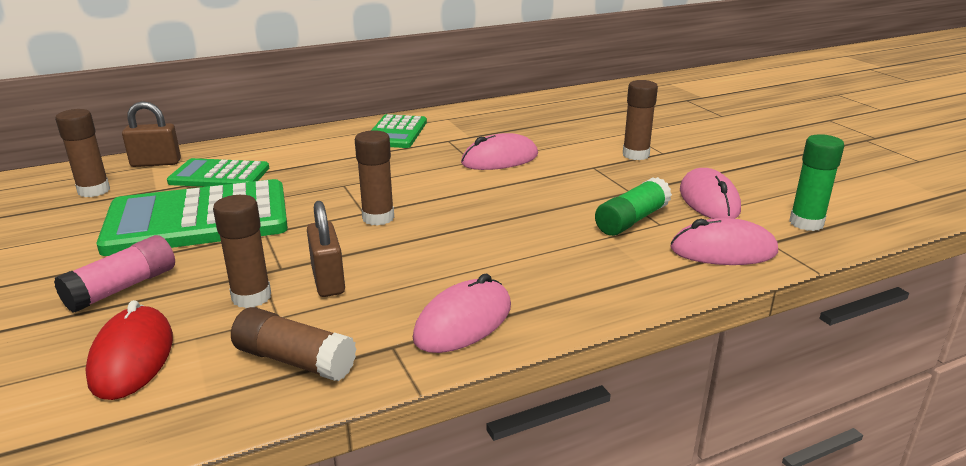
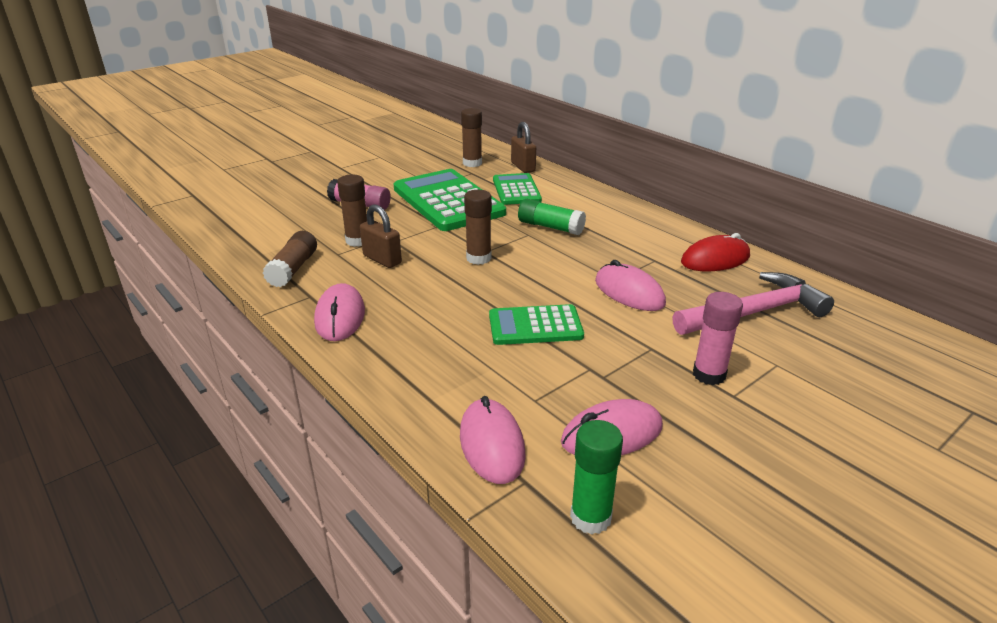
camera: 75 degrees right, 5 degrees up
red mouse [85,300,173,400] -> red mouse moved to [681,233,750,271]
brown padlock [307,201,345,297] -> brown padlock turned 75 degrees clockwise [360,204,402,268]
green calculator [372,114,427,148] -> green calculator moved to [489,304,584,345]
pink mouse [413,274,511,353] -> pink mouse turned 60 degrees clockwise [314,283,365,341]
green glue stick [595,177,672,236] -> green glue stick moved to [518,199,586,235]
brown glue stick [623,80,658,160] -> pink glue stick [693,292,743,385]
none -> pink hammer [672,272,834,335]

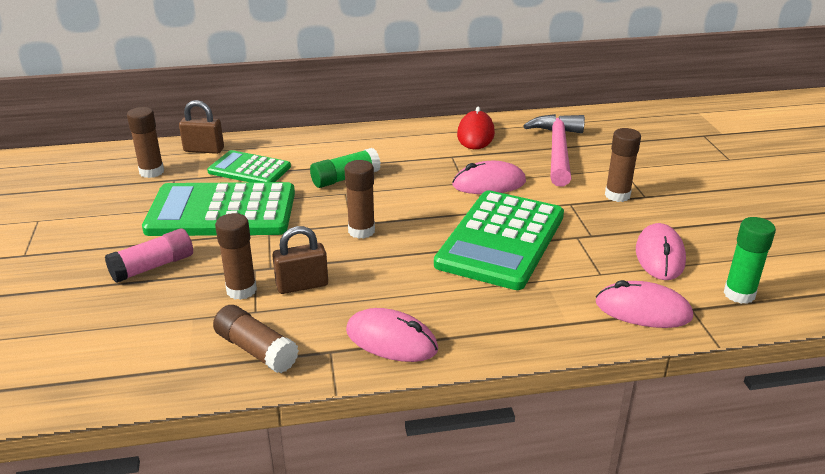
camera: 60 degrees left, 0 degrees up
green calculator [489,304,584,345] -> green calculator [434,190,564,290], size x1.75
pink glue stick [693,292,743,385] -> brown glue stick [605,128,641,202]

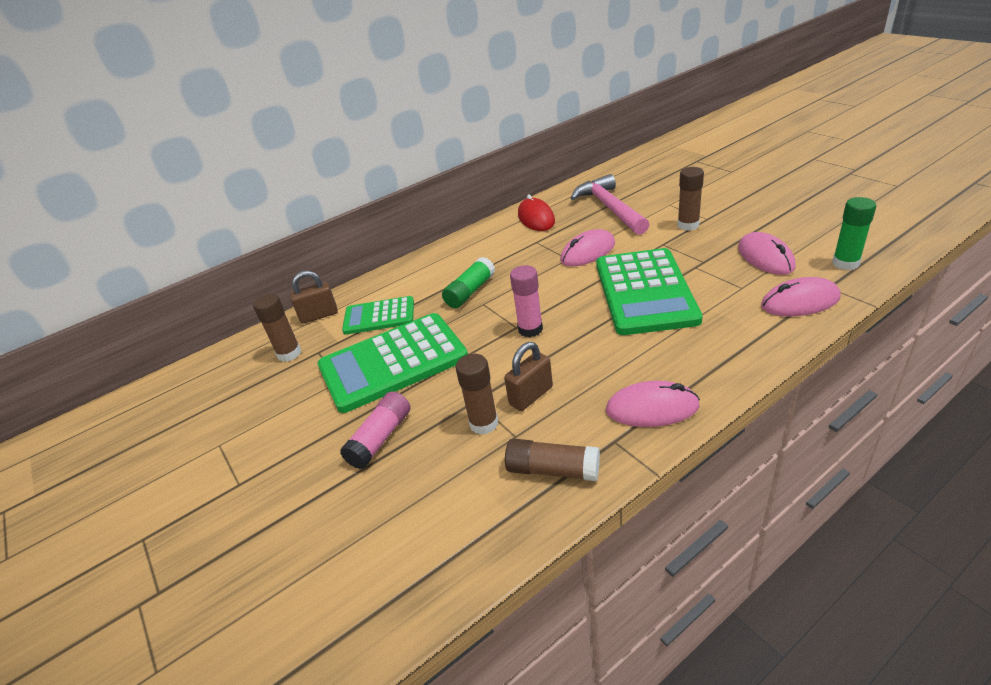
camera: 20 degrees left, 5 degrees up
brown glue stick [345,160,375,239] -> pink glue stick [510,265,543,337]

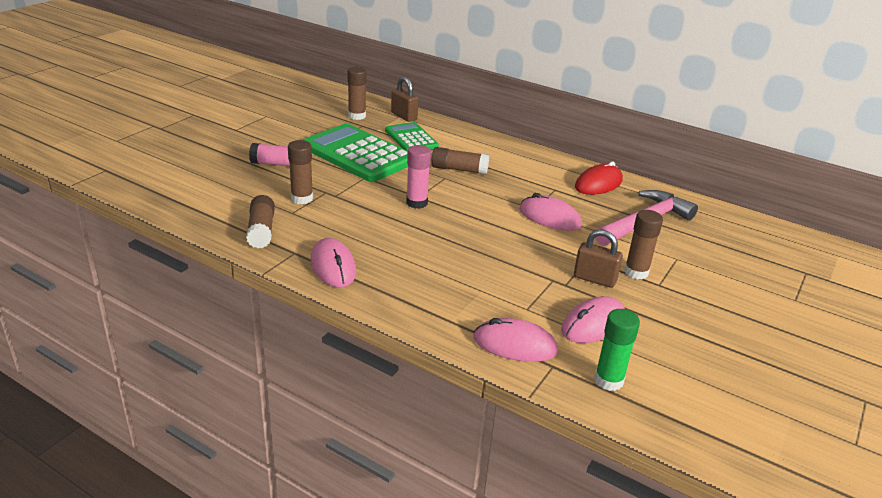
camera: 60 degrees right, 5 degrees down
green glue stick [442,257,495,308] -> brown glue stick [431,147,489,175]
brown padlock [504,342,553,411] -> brown padlock moved to [574,229,623,288]
green calculator [596,248,703,335] -> none
pink mouse [761,277,841,316] -> pink mouse turned 45 degrees counterclockwise [474,318,558,362]

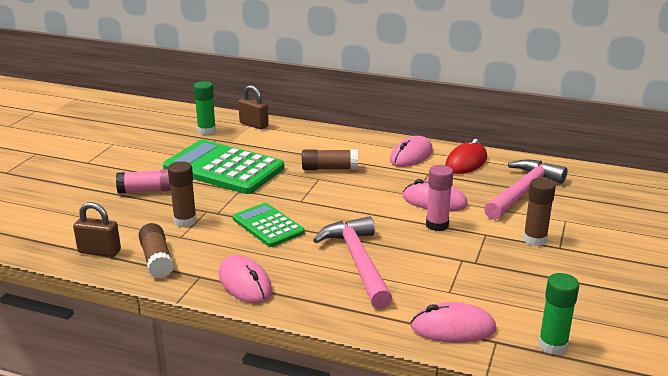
camera: 10 degrees left, 5 degrees down
brown glue stick [347,67,367,120] -> green glue stick [193,81,216,135]
green calculator [385,122,439,151] -> green calculator moved to [233,203,305,247]
pink glue stick [406,145,431,209] -> pink glue stick moved to [426,165,453,231]
pink mouse [561,296,625,343] -> pink mouse moved to [390,136,433,167]
brown padlock [574,229,623,288] -> brown padlock moved to [73,202,121,257]
none -> pink hammer [313,216,392,309]

